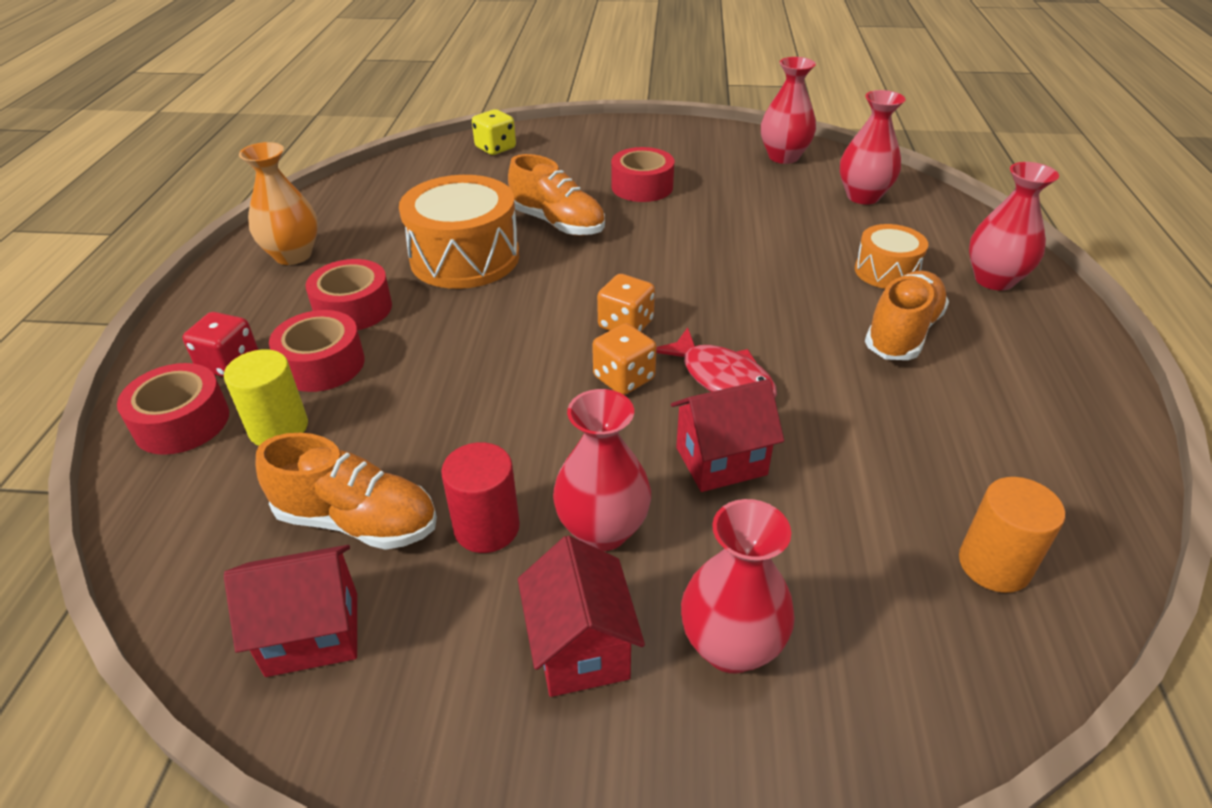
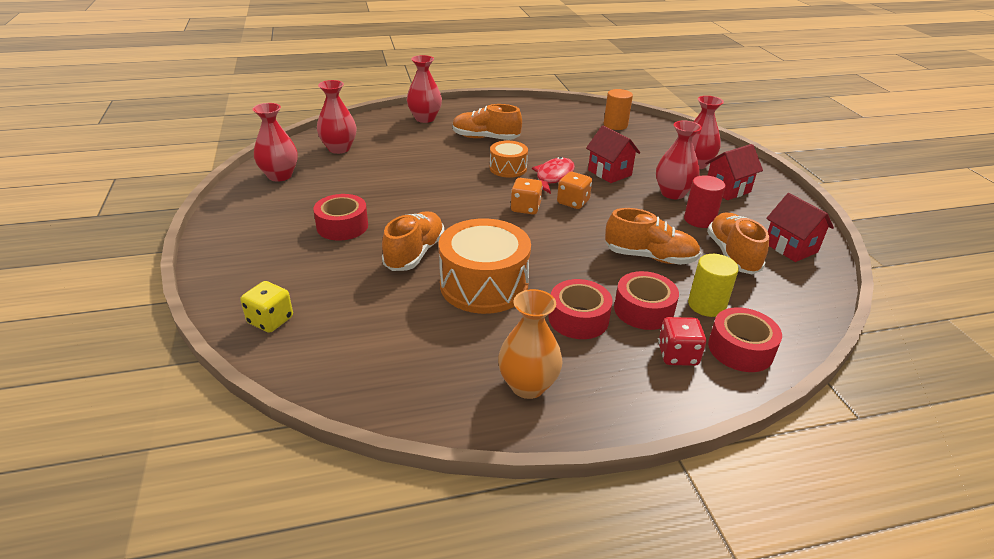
camera: 110 degrees left, 5 degrees down
orange drum [855,224,928,289] -> orange drum moved to [490,141,528,178]
none -> orange shoe [605,208,701,265]

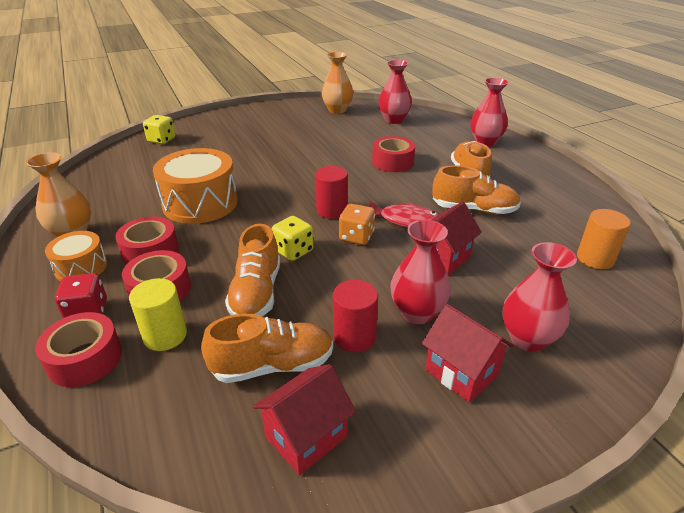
camera: 80 degrees right, 0 degrees up
red vase [252,103,298,182] -> orange vase [321,52,353,114]
red tape [313,194,368,240] -> red tape moved to [372,136,415,172]
orange shoe [382,211,444,271] -> orange shoe moved to [432,165,521,214]
orange drum [490,141,528,178] -> orange drum moved to [45,231,108,282]
orange dice [511,178,543,214] -> red cylinder [315,166,348,219]
none -> yellow dice [272,216,313,261]

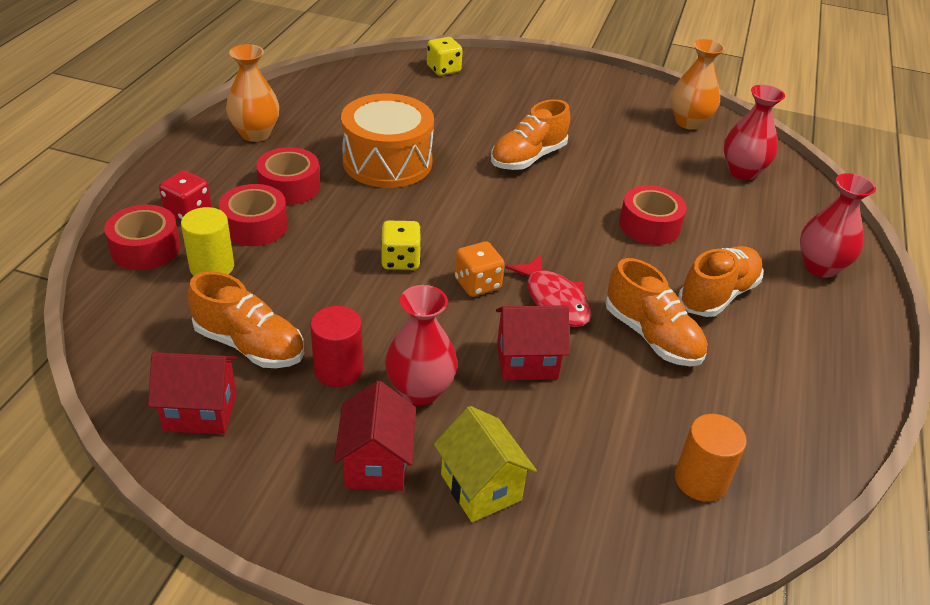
camera: 40 degrees right, 5 degrees up
orange drum [45,231,108,282] -> none
orange shoe [225,224,280,317] -> orange shoe moved to [491,99,570,170]
red cylinder [315,166,348,219] -> none
red vase [502,242,577,352] -> yellow house [434,406,537,522]

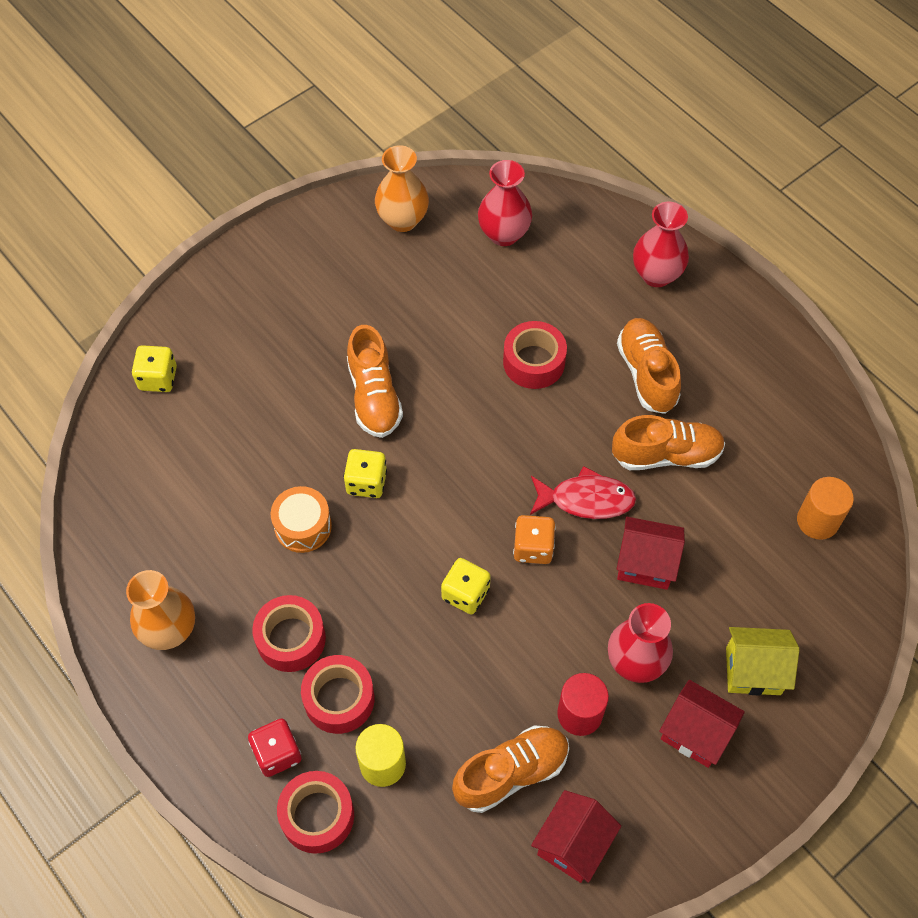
camera: 55 degrees left, 20 degrees up
orange drum [341,94,434,188] -> orange drum [271,486,332,553], size x0.56
red house [496,305,570,380] -> red house turned 75 degrees clockwise [617,517,685,590]
none -> yellow dice [344,449,387,498]

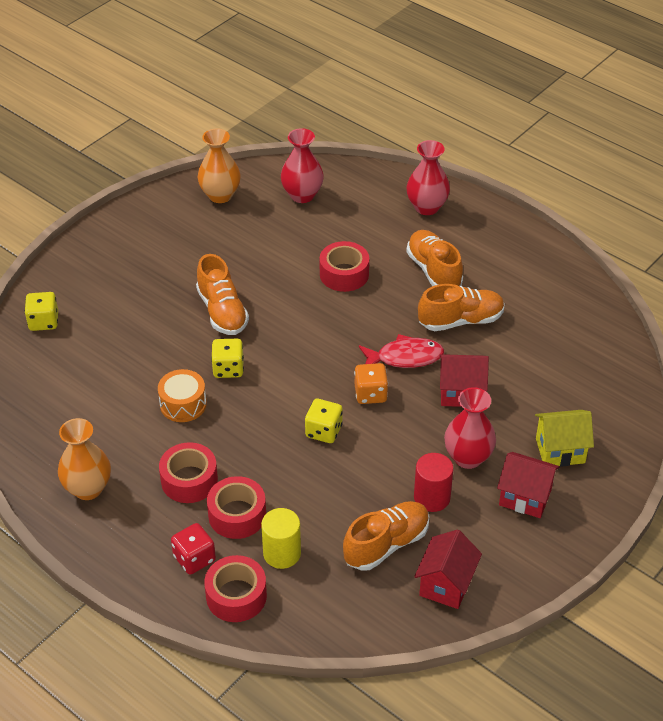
camera: 10 degrees left, 15 degrees down
orange cylinder [797,477,854,540] -> none

